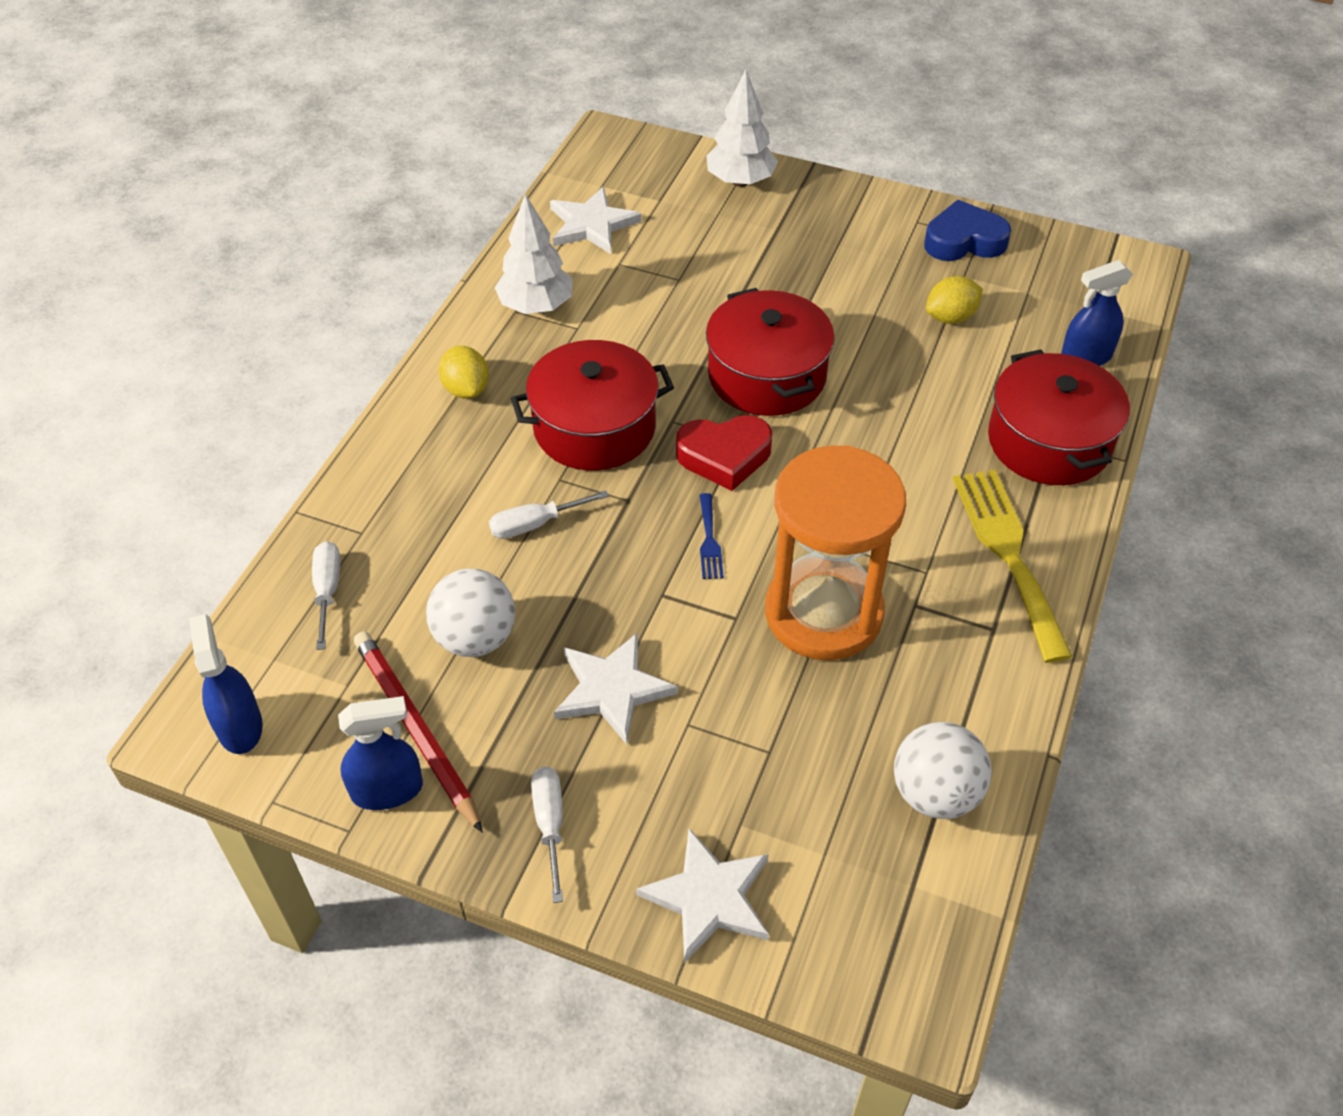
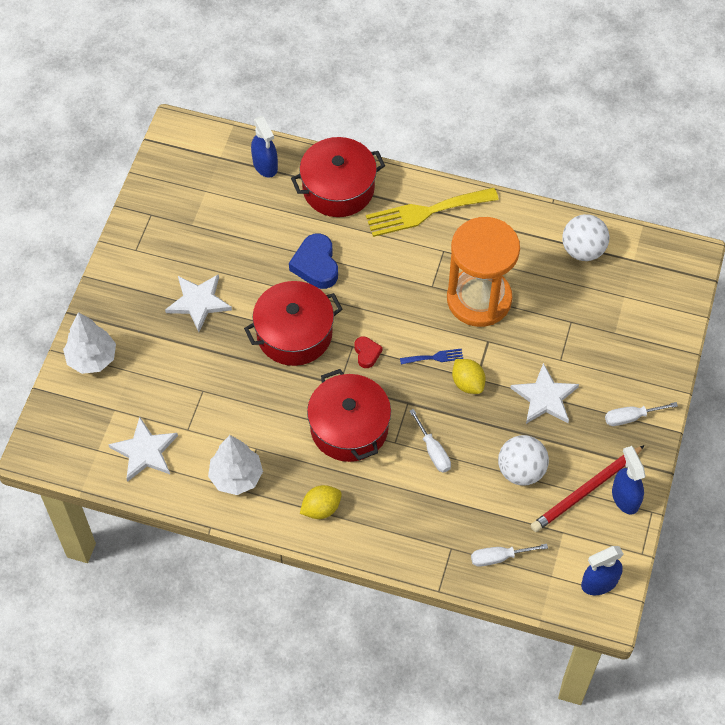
camera: 95 degrees left, 10 degrees up
white star [636,828,769,963] -> white star moved to [165,274,232,332]
red heart [676,415,772,491] -> red heart [355,336,382,368], size x0.55
blue heart [924,200,1011,261] -> blue heart moved to [289,233,338,289]
yellow lemon [926,276,983,324] -> yellow lemon moved to [452,359,486,394]

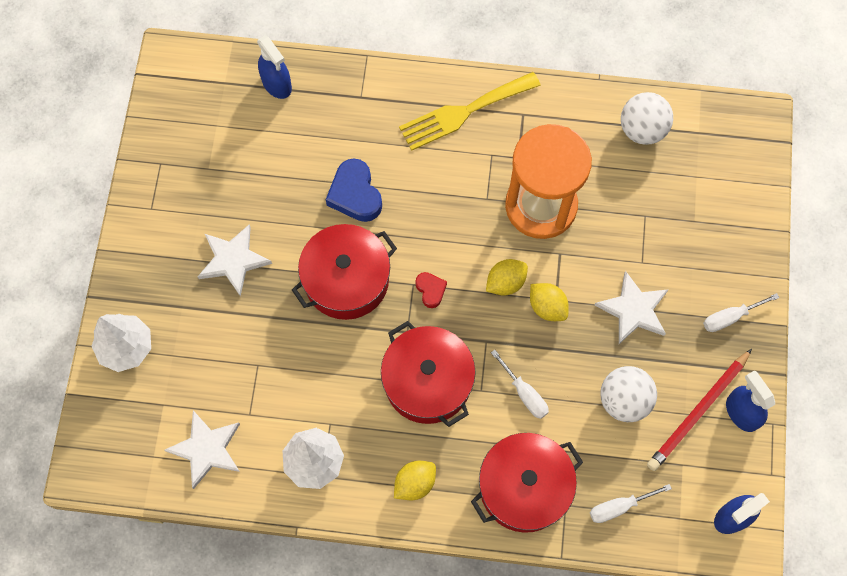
camera: 10 degrees left, 10 degrees up
red pot [291,137,385,217] -> red pot moved to [471,433,583,533]
blue fork [400,349,463,365] -> yellow lemon [486,259,528,296]

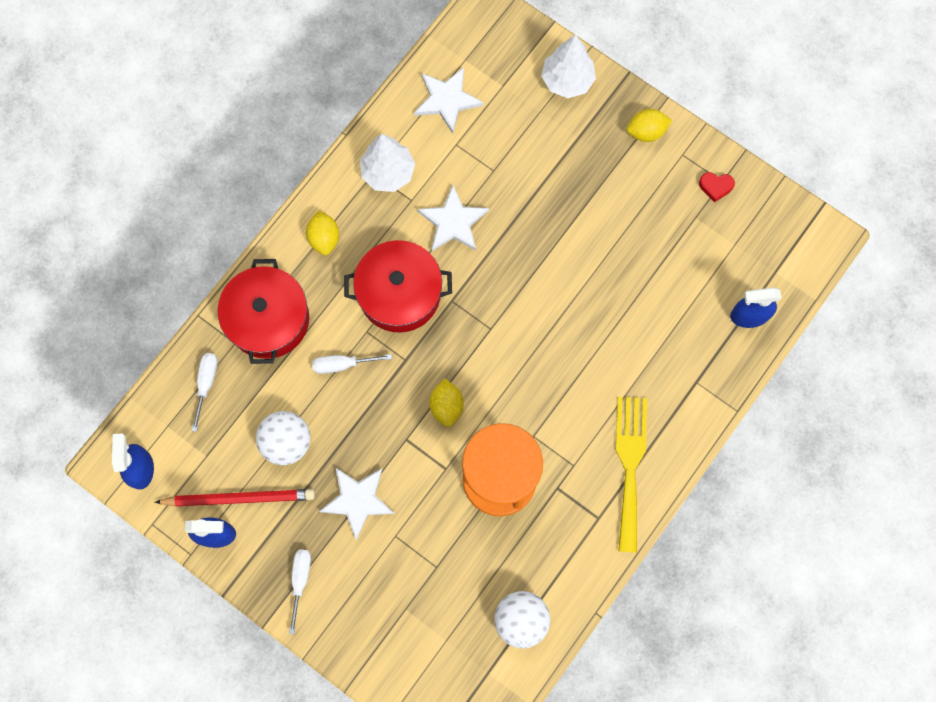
camera: 120 degrees right, 5 degrees up
white star [198,224,272,296] -> white star moved to [418,185,489,251]
red pot [292,224,397,320] -> none
blue heart [326,158,382,222] -> none
red heart [415,272,447,308] -> red heart moved to [699,172,735,202]
yellow lemon [530,283,569,321] -> yellow lemon moved to [627,109,672,142]
red pencil [647,349,752,471] -> red pencil turned 105 degrees clockwise [155,489,315,507]

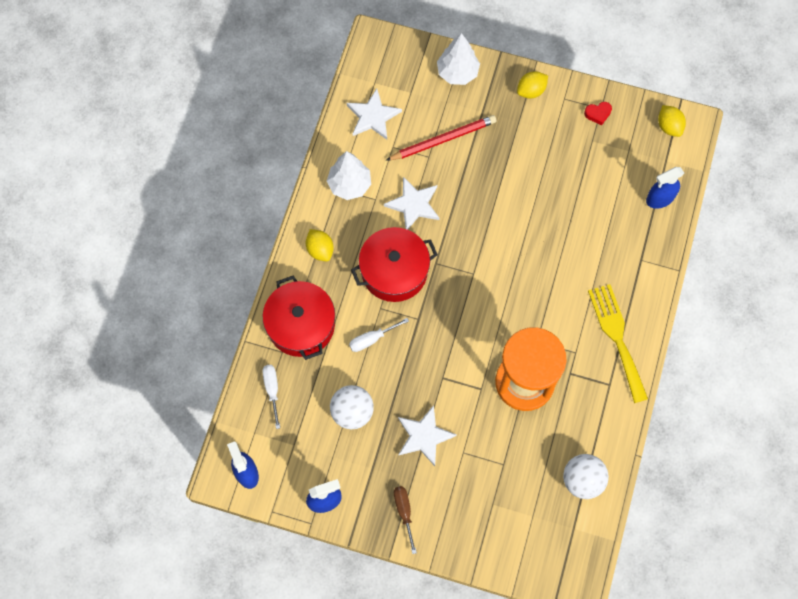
camera: 20 degrees left, 5 degrees down
red pencil [155,489,315,507] -> red pencil moved to [386,115,496,161]
white screwdriver [289,549,311,634] -> brown screwdriver [394,486,417,554]
yellow lemon [430,378,464,427] -> yellow lemon moved to [658,105,686,137]

